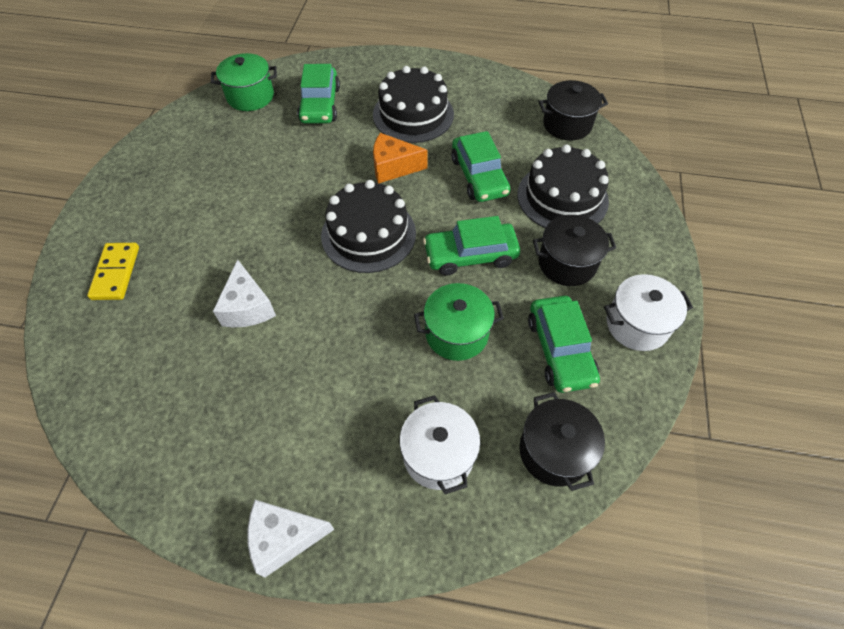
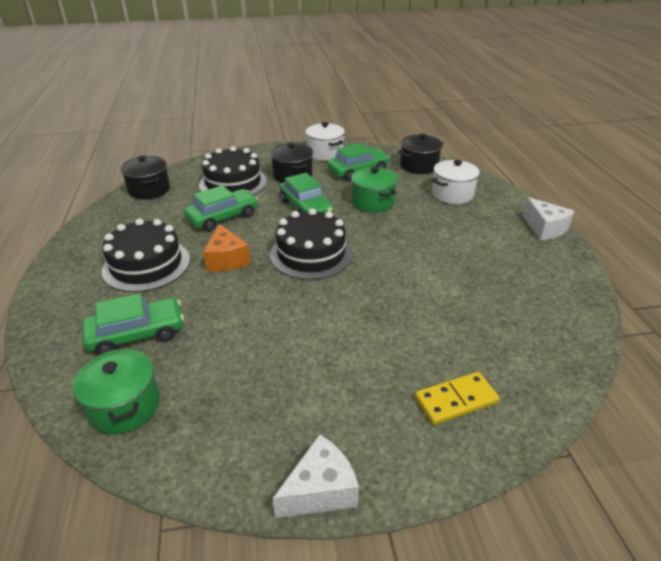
camera: 110 degrees left, 20 degrees down
white cheese [213,259,276,328] -> white cheese moved to [272,434,359,518]

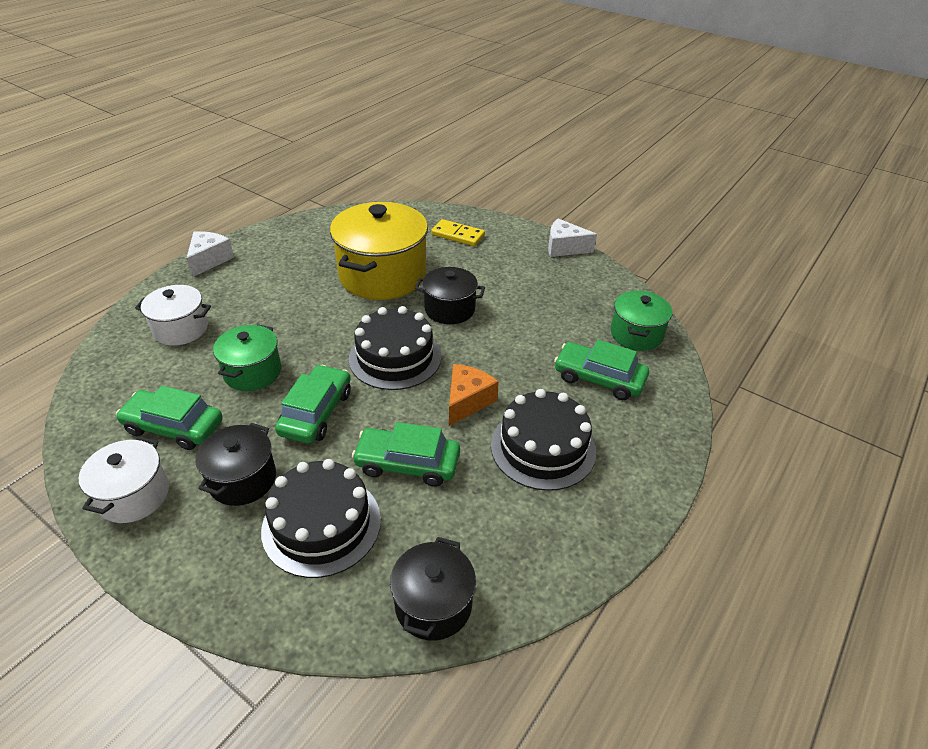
camera: 135 degrees left, 5 degrees up
black pot [398,134,444,174] -> black pot moved to [415,267,485,324]
none -> yellow pot [330,202,428,300]

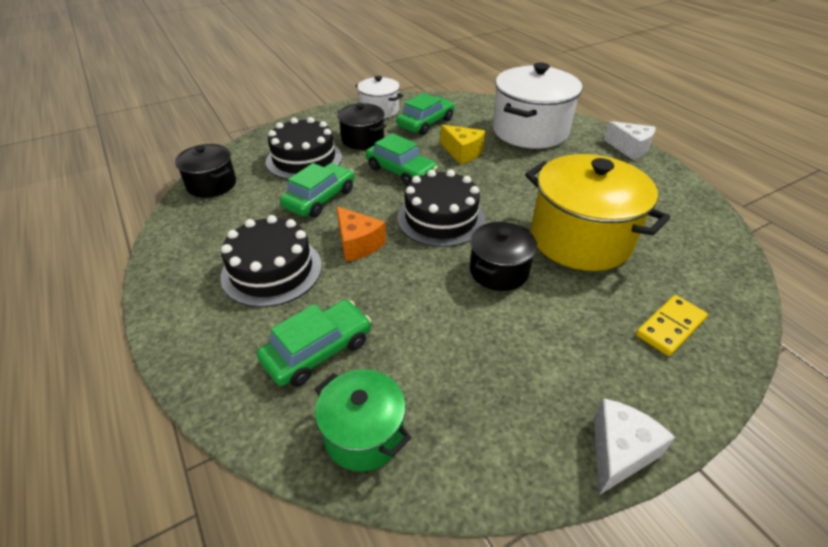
camera: 115 degrees right, 0 degrees up
white pot [135,285,211,346] -> white pot [493,62,582,149], size x1.82
green pot [213,324,281,391] -> yellow cheese [440,125,485,165]

